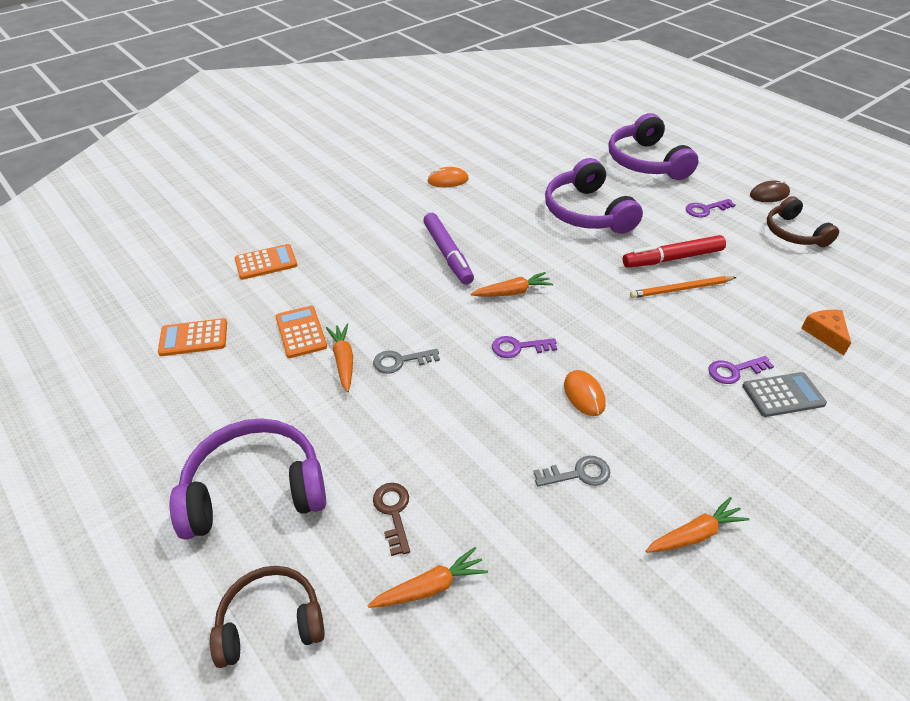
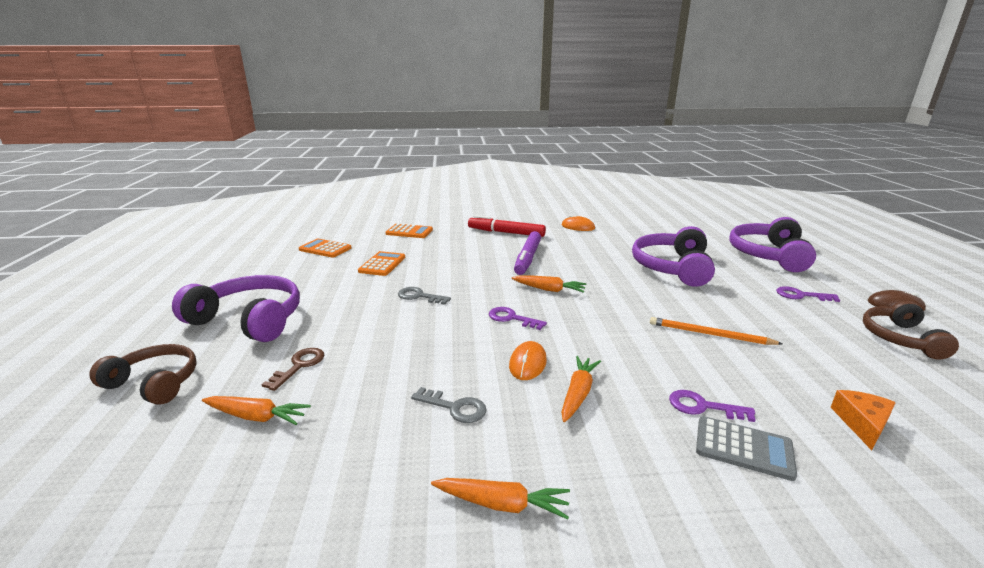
camera: 35 degrees right, 20 degrees down
orange carrot [326,324,353,392] -> orange carrot moved to [561,356,601,422]
red marker [623,235,726,268] -> red marker moved to [468,215,546,237]

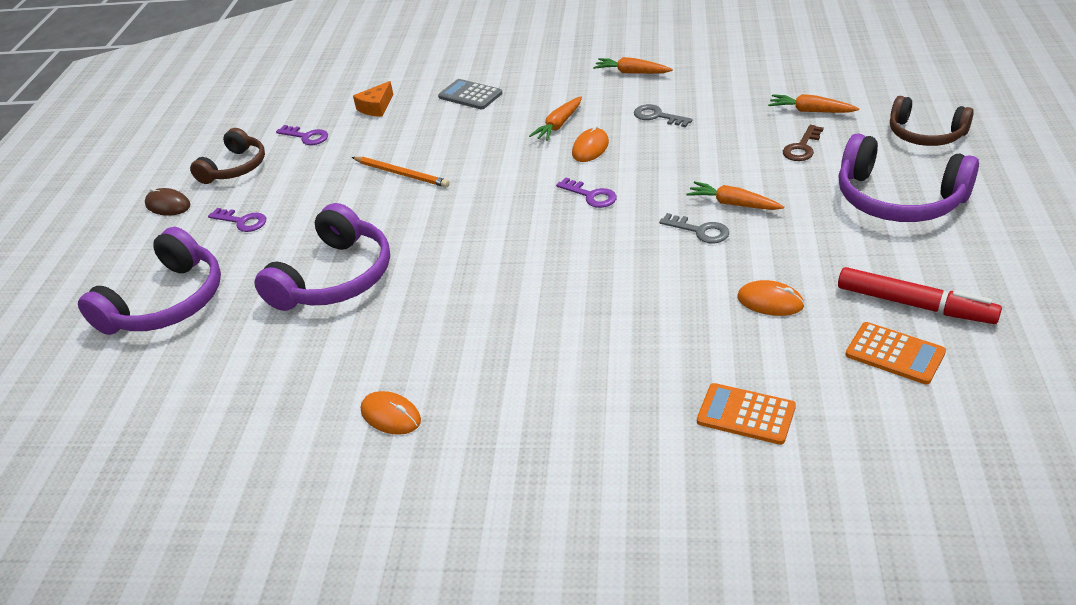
camera: 165 degrees left, 15 degrees up
orange calculator [358,251,405,276] -> orange mouse [737,280,805,316]
red marker [468,215,546,237] -> red marker moved to [838,267,1002,324]
orange carrot [511,275,587,293] -> orange carrot moved to [686,181,784,210]
purple marker [514,231,541,275] -> none
purple key [669,390,756,422] -> purple key moved to [276,125,328,145]

